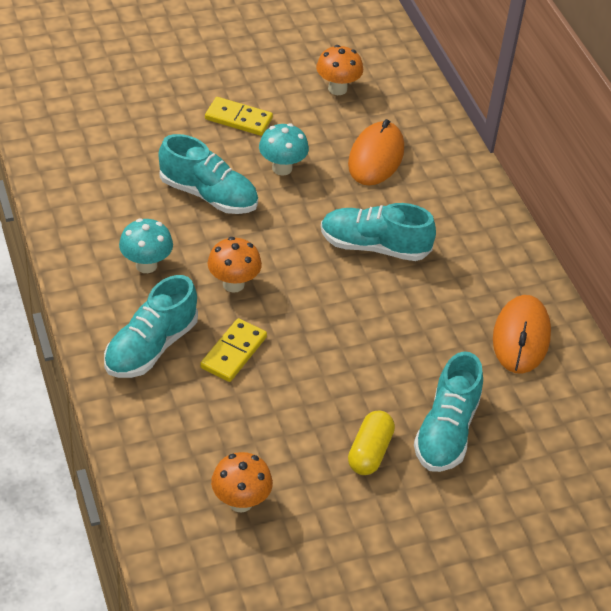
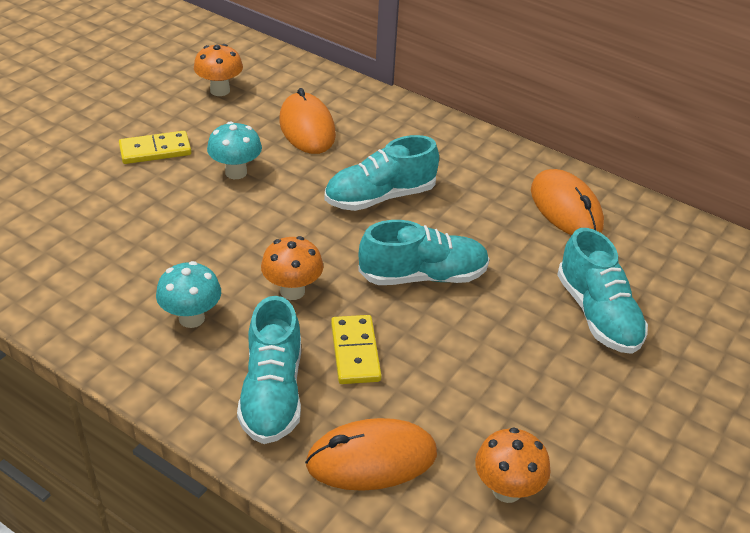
camera: 35 degrees left, 5 degrees down
turquoise shoe [158,134,258,214] -> turquoise shoe moved to [358,220,490,285]
yellow capsule [348,411,395,475] -> none
none -> orange mouse [305,418,437,491]

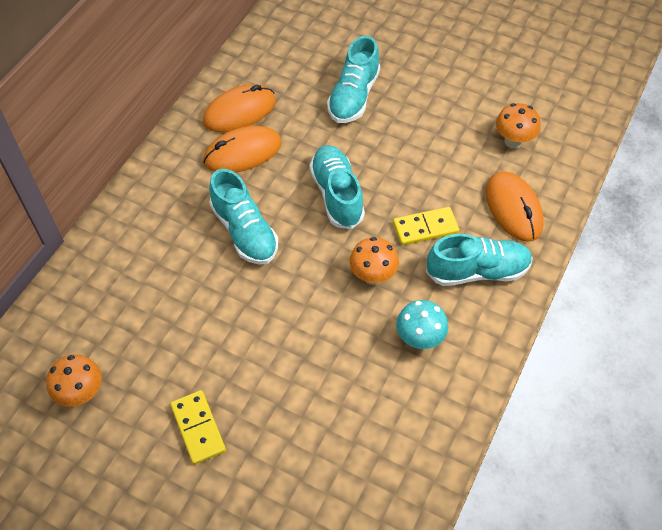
camera: 95 degrees left, 15 degrees up
turquoise mushroom [207,121,262,179] -> none
orange mouse [279,88,336,154] -> orange mouse moved to [203,126,281,173]
turquoise shoe [557,228,648,354] -> turquoise shoe turned 135 degrees clockwise [327,36,380,123]

